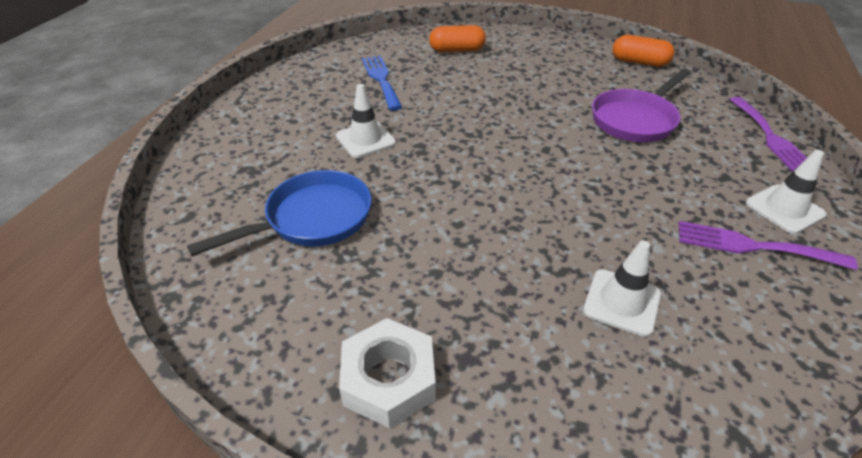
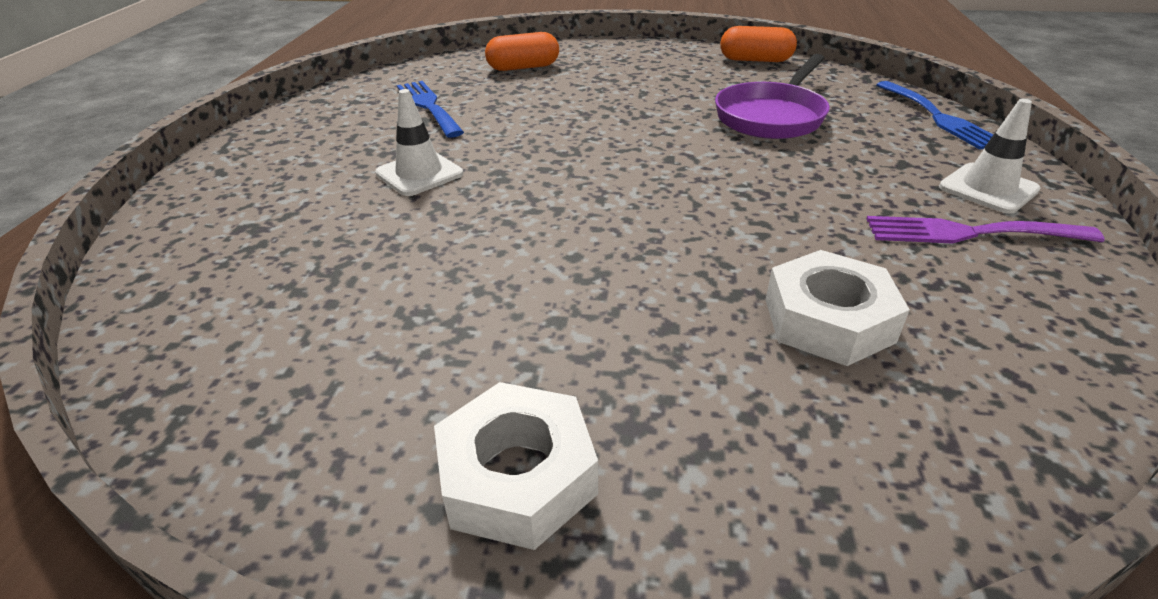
camera: 10 degrees left, 5 degrees down
blue pan [187,170,372,256] -> none
white traffic cone [583,241,661,337] -> white nut [766,250,910,366]
purple fork [729,97,806,172] -> blue fork [876,81,993,150]

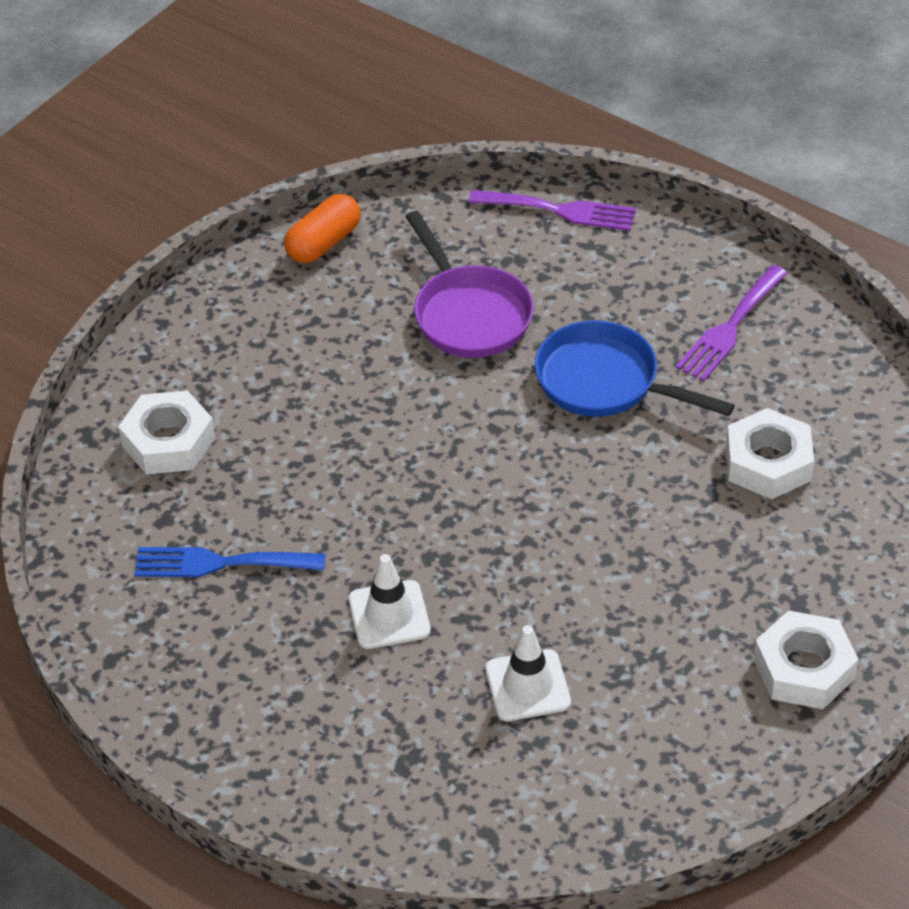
camera: 60 degrees left, 10 degrees up
orange capsule [485,32,559,71] -> white nut [118,390,215,474]
blue fork [876,81,993,150] -> purple fork [468,190,636,231]
white traffic cone [939,99,1041,214] -> white traffic cone moved to [485,625,571,721]
none -> blue pan [535,320,735,417]

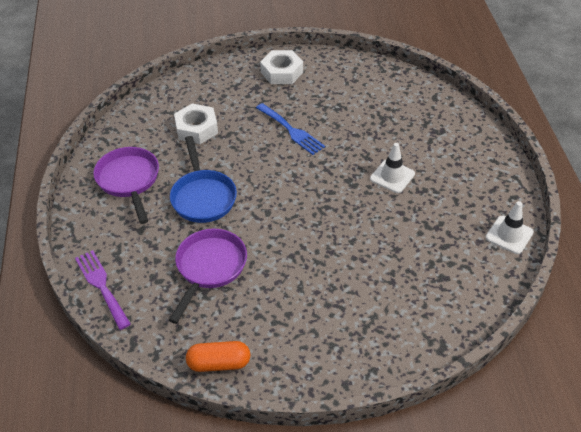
camera: 135 degrees left, 0 degrees up
white nut [118,390,215,474] -> none
blue fork [134,547,325,577] -> blue fork moved to [256,103,325,155]
white traffic cone [485,625,571,721] -> white traffic cone moved to [486,201,534,254]
purple fork [676,265,788,381] -> purple pan [93,147,159,224]

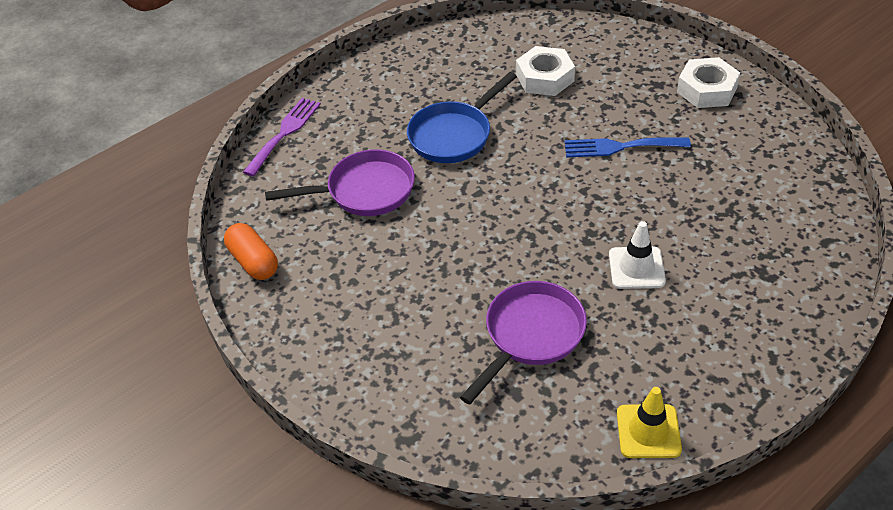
camera: 60 degrees right, 0 degrees up
purple pan [93,147,159,224] -> purple pan moved to [460,281,587,405]
blue fork [256,103,325,155] -> blue fork turned 75 degrees clockwise [564,137,691,158]
white traffic cone [486,201,534,254] -> yellow traffic cone [617,387,682,458]

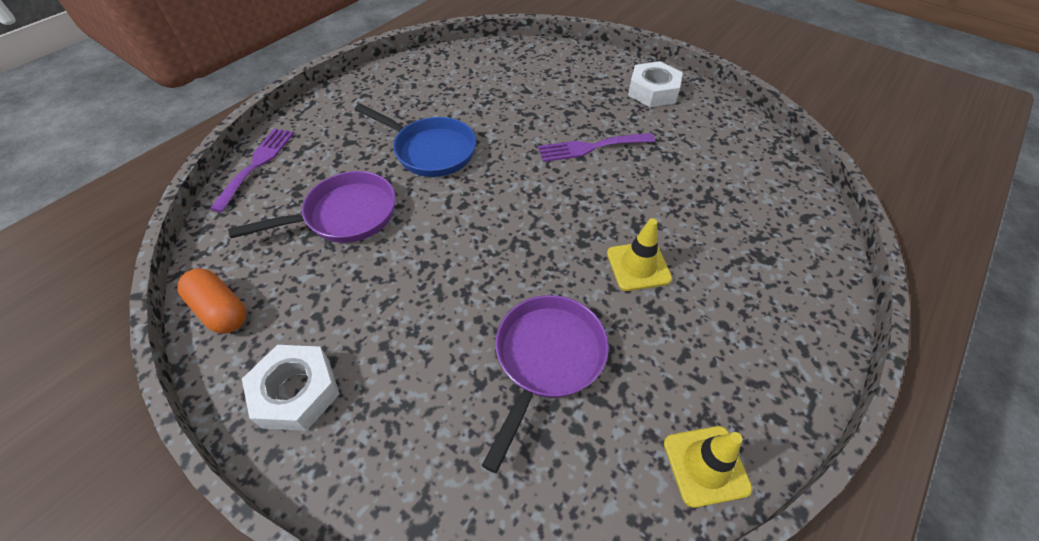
camera: 15 degrees left, 5 degrees up
blue pan [407,72,517,163] -> blue pan turned 90 degrees counterclockwise [355,103,476,177]
white nut [516,46,575,96] -> white nut moved to [242,345,340,431]
blue fork [564,137,691,158] -> purple fork [538,133,655,162]
white traffic cone [609,221,666,289] -> yellow traffic cone [607,218,672,291]

